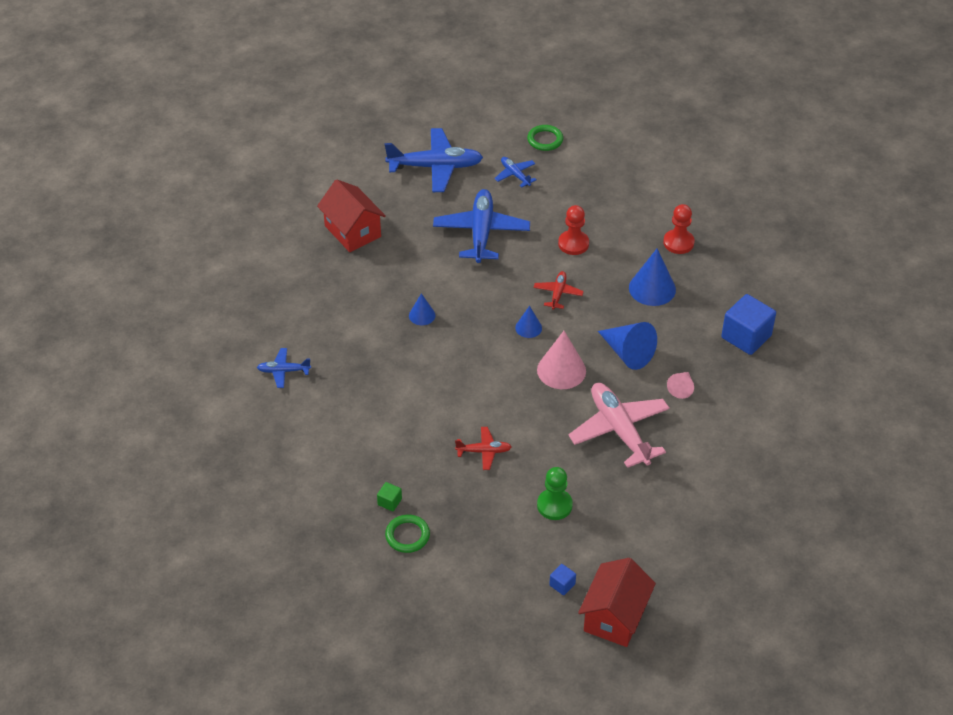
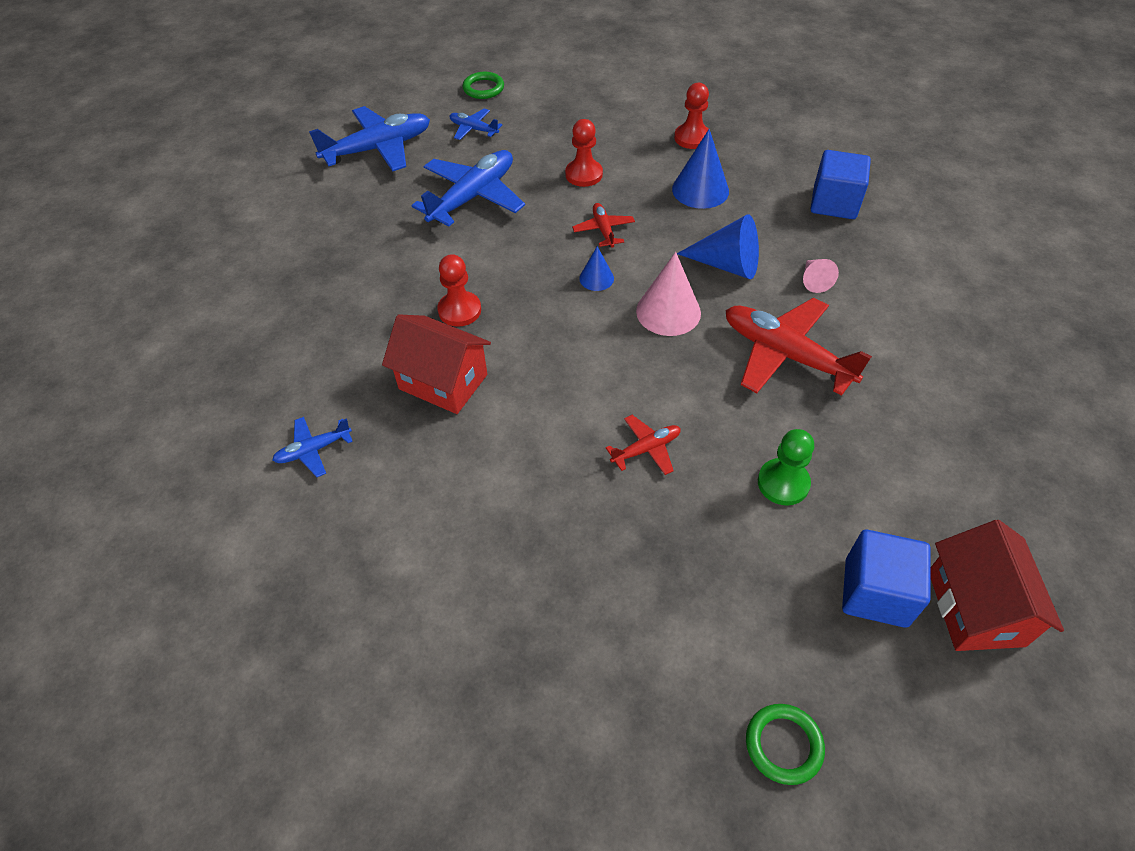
camera: 25 degrees left, 5 degrees up
red house [317,179,386,252] -> red house moved to [382,314,491,414]
green cube [377,482,402,511] -> none
green ring [385,514,430,553] -> green ring moved to [746,704,825,785]
blue cone [409,293,435,325] -> red pawn [437,254,481,327]
blue plane [433,189,530,263] -> blue plane turned 60 degrees clockwise [412,150,525,226]
blue cube [549,564,576,595] -> blue cube [842,530,931,628], size x2.20
pink plane [568,383,670,468] -> red plane [725,297,872,396]

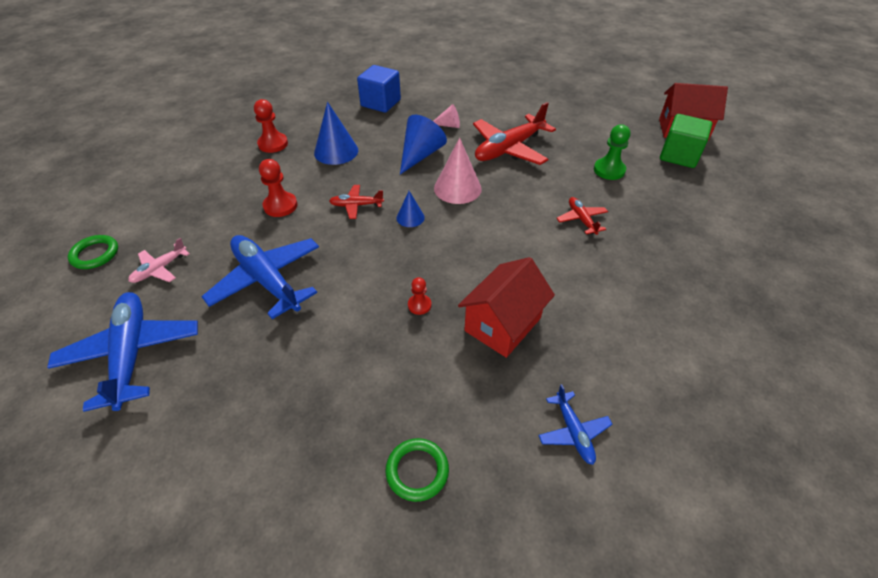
camera: 80 degrees left, 5 degrees down
red pawn [437,254,481,327] -> red pawn [408,277,432,315], size x0.60
blue plane [450,108,502,140] -> pink plane [128,238,190,283]
green ring [746,704,825,785] -> green ring moved to [386,438,449,502]
blue cube [842,530,931,628] -> green cube [660,114,712,168]

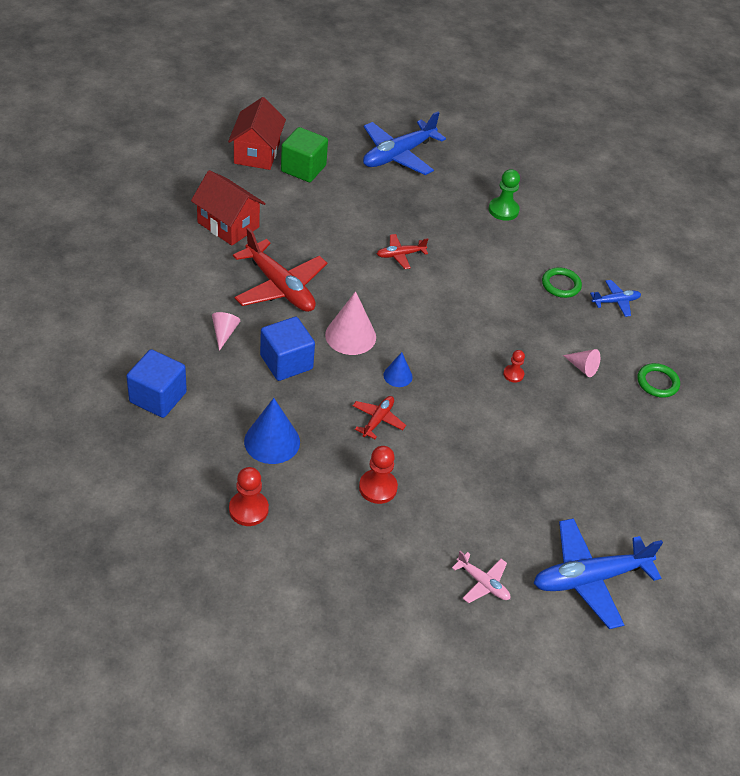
camera: 95 degrees left, 0 degrees up
green ring [68,235,118,269] -> green ring moved to [542,267,582,298]
blue plane [201,235,319,319] -> blue plane moved to [363,111,446,175]
red plane [329,185,384,219] -> red plane turned 150 degrees counterclockwise [353,396,406,439]
blue cone [400,115,447,174] -> blue cube [260,317,315,381]
red house [458,257,555,358] -> red house moved to [191,170,266,246]
green pawn [594,124,630,180] -> green pawn moved to [489,169,520,221]
none -> pink cone [563,349,600,377]

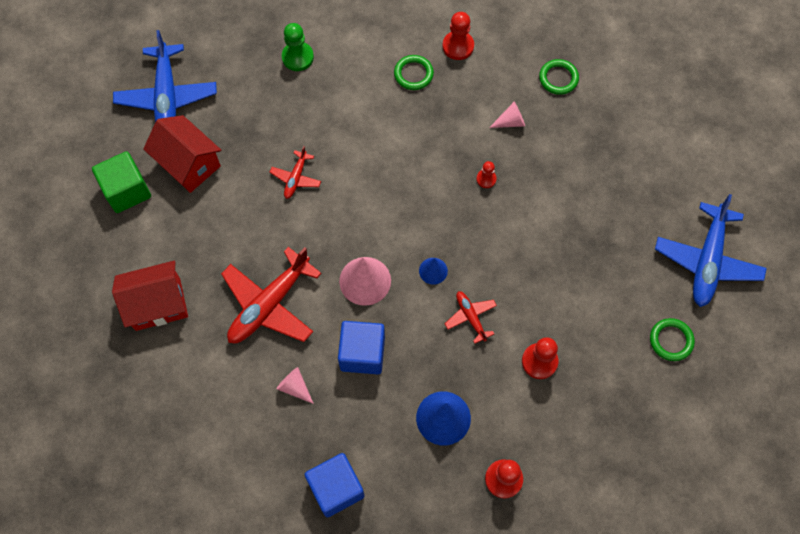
camera: 50 degrees left, 20 degrees up
red house [228,97,286,170] -> red house moved to [143,115,221,193]
red plane [233,228,327,312] -> red plane turned 135 degrees clockwise [221,247,322,343]
pink plane [452,551,510,603] -> green ring [650,318,695,361]
blue plane [590,280,641,317] -> red pawn [442,12,474,60]

